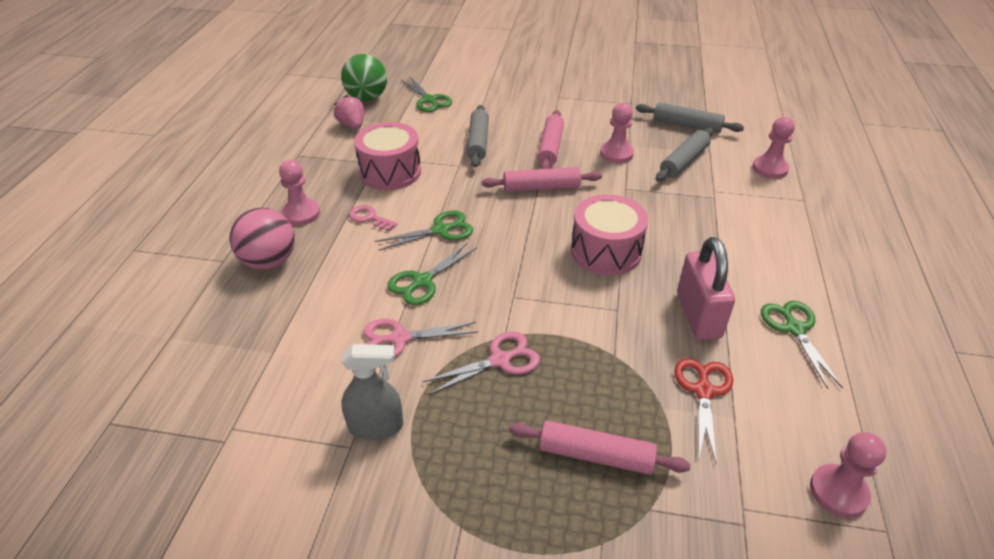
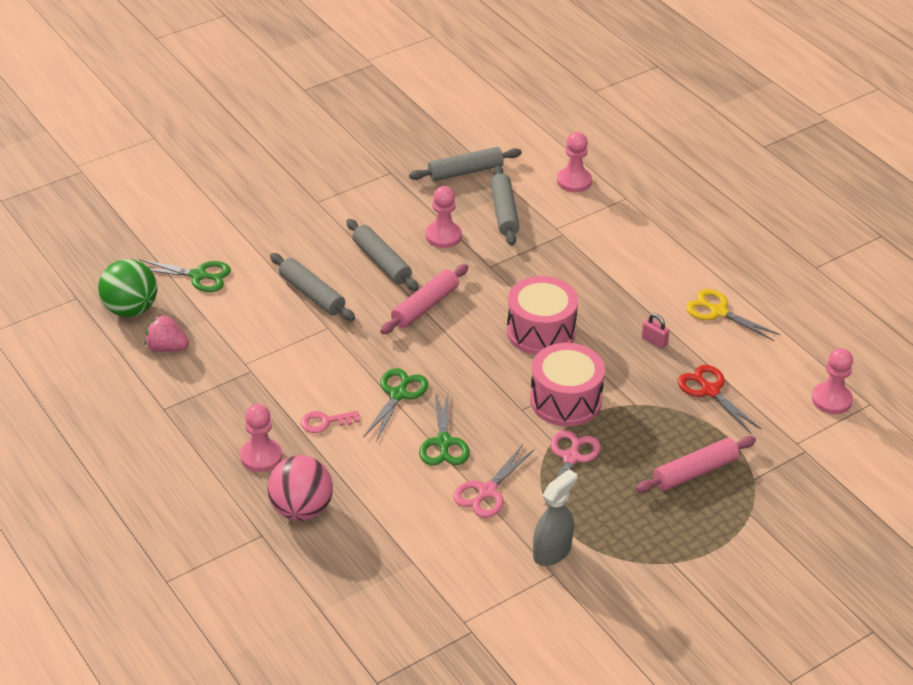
camera: 45 degrees left, 0 degrees up
pink drum [354,122,421,190] -> pink drum moved to [530,343,605,426]
pink rolling pin [538,110,564,169] -> grey rolling pin [346,219,419,291]
pink padlock [677,237,735,340] -> pink padlock [642,314,670,349], size x0.42
green scissors [761,301,843,389] -> yellow scissors [686,289,780,341]

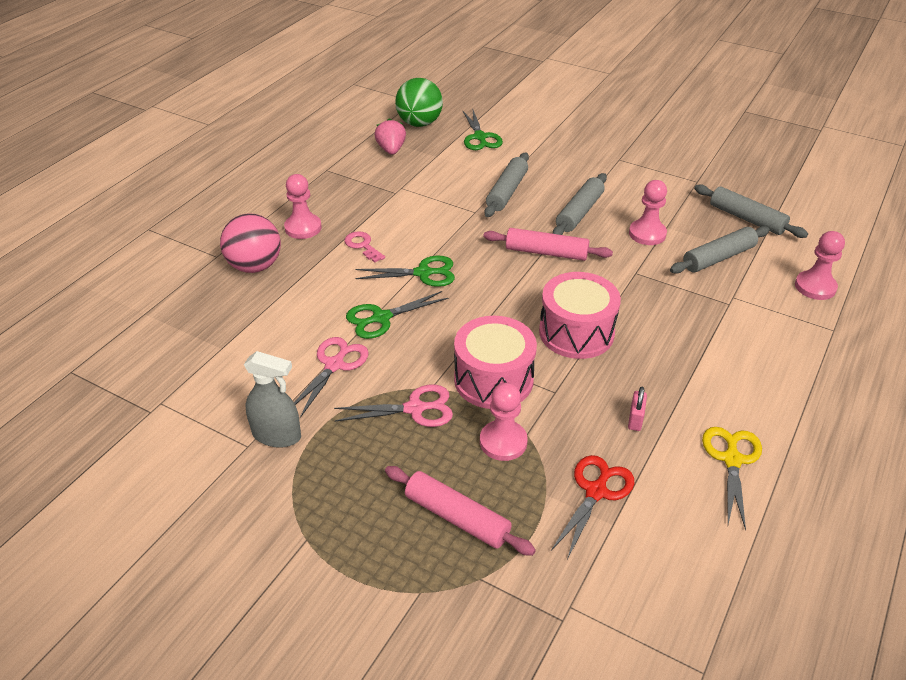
camera: 65 degrees right, 0 degrees up
pink scissors [453,444,535,518] -> pink scissors turned 105 degrees clockwise [294,337,369,418]
pink pawn [812,348,853,414] -> pink pawn moved to [480,382,528,461]

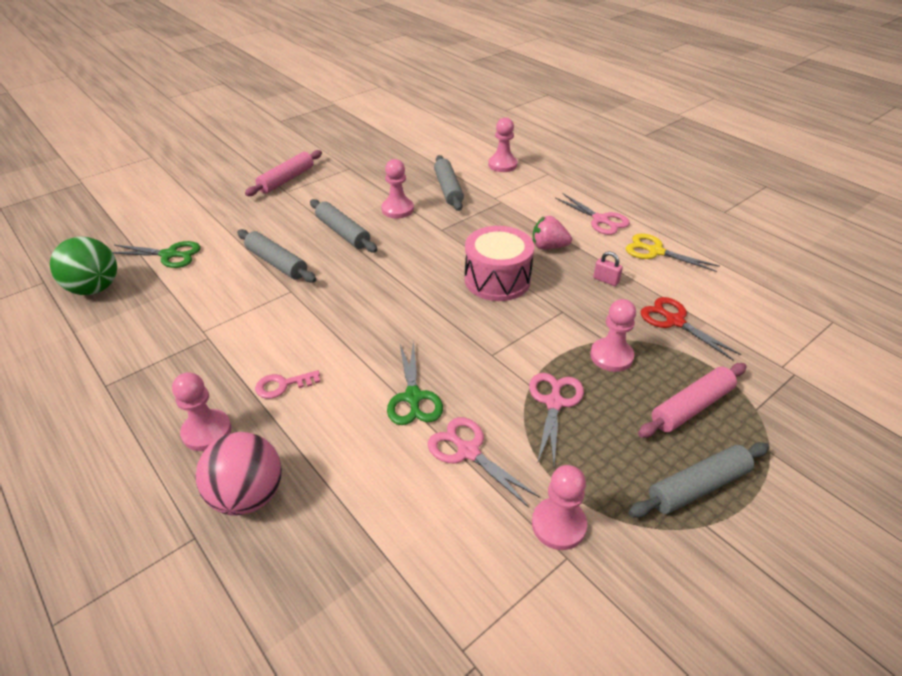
camera: 70 degrees left, 0 degrees up
grey spray bottle [244,351,301,448] -> pink pawn [532,465,587,550]
green scissors [355,256,455,287] -> none
pink strawberry [374,118,406,155] -> pink strawberry moved to [533,216,572,249]
pink drum [454,316,537,409] -> none
pink rolling pin [483,228,613,261] -> pink rolling pin moved to [245,150,322,196]
grey rolling pin [694,184,808,238] -> grey rolling pin moved to [629,442,769,518]
none -> pink scissors [555,193,630,235]

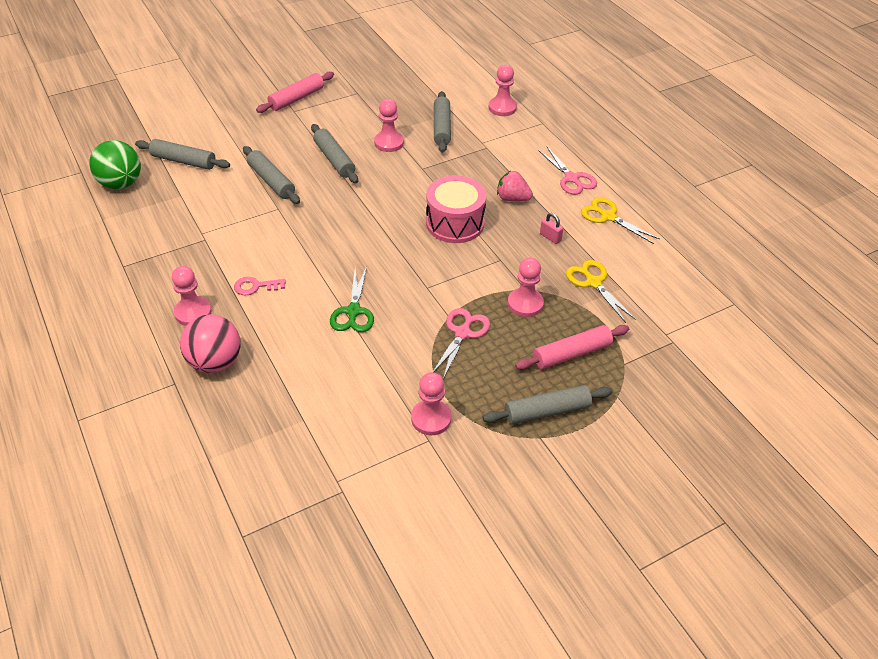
camera: 10 degrees right, 5 degrees up
green scissors [112,241,200,268] -> grey rolling pin [135,139,230,170]
pink scissors [428,417,541,508] -> none
red scissors [641,297,742,361] -> yellow scissors [566,260,635,323]

